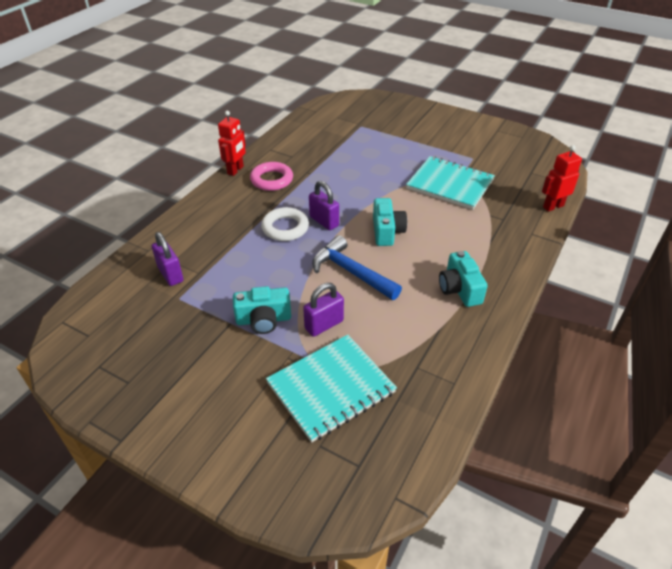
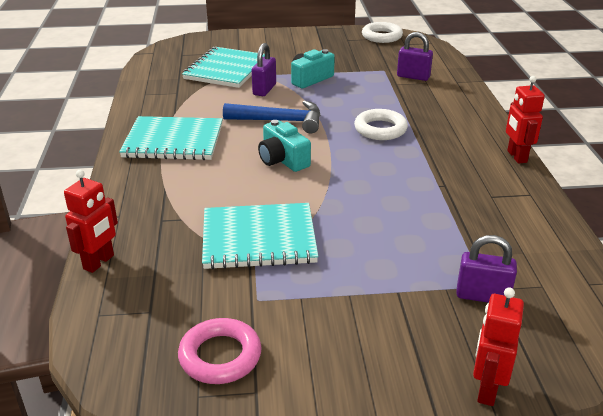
camera: 145 degrees right, 10 degrees down
pink ring [250,162,293,191] -> pink ring moved to [178,318,262,384]
purple padlock [309,181,339,230] -> purple padlock moved to [456,235,517,303]
turquoise camera [439,251,488,307] -> turquoise notebook [119,116,223,160]
none -> white ring [362,22,403,43]
none -> red robot [473,287,524,406]

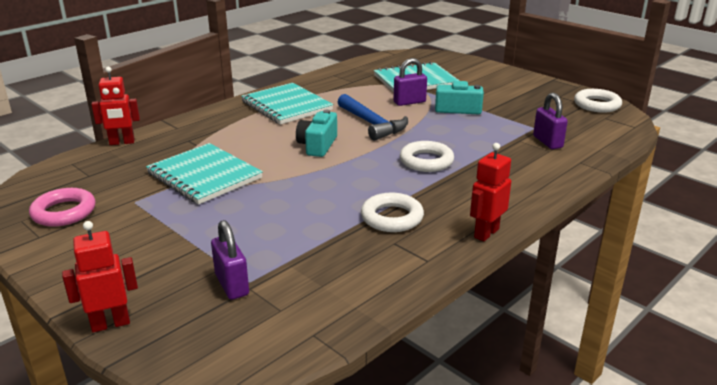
camera: 50 degrees right, 5 degrees down
none -> white ring [361,192,424,232]

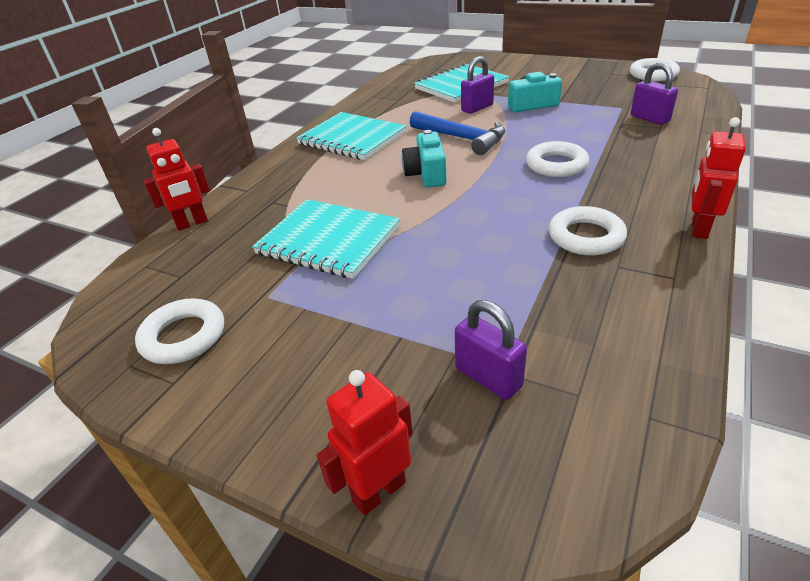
camera: 15 degrees left, 10 degrees up
pink ring [29,188,96,227] -> white ring [135,298,224,364]

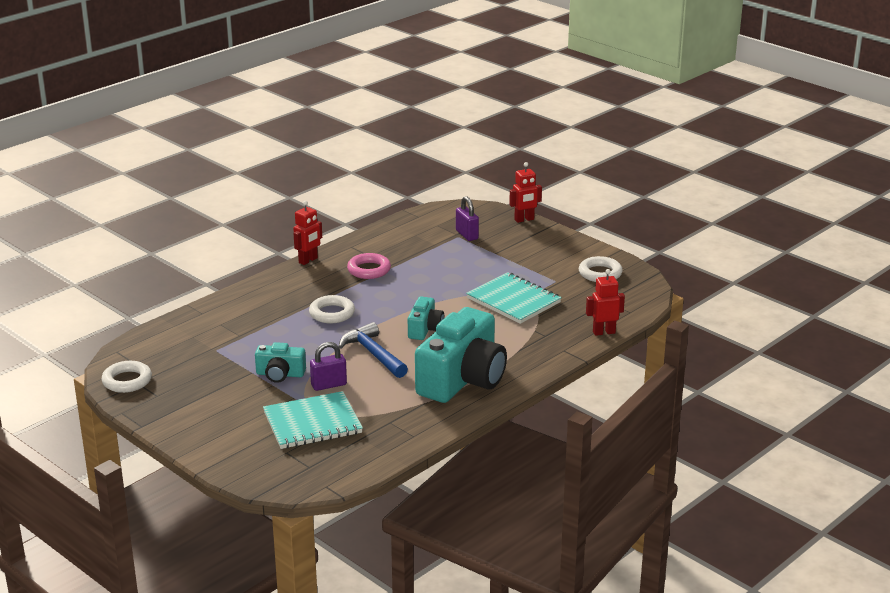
camera: 165 degrees left, 10 degrees down
turquoise notebook [296,112,407,160] -> turquoise camera [415,307,507,403]
white ring [549,206,627,256] -> pink ring [347,253,391,279]
purple padlock [631,62,678,125] -> none

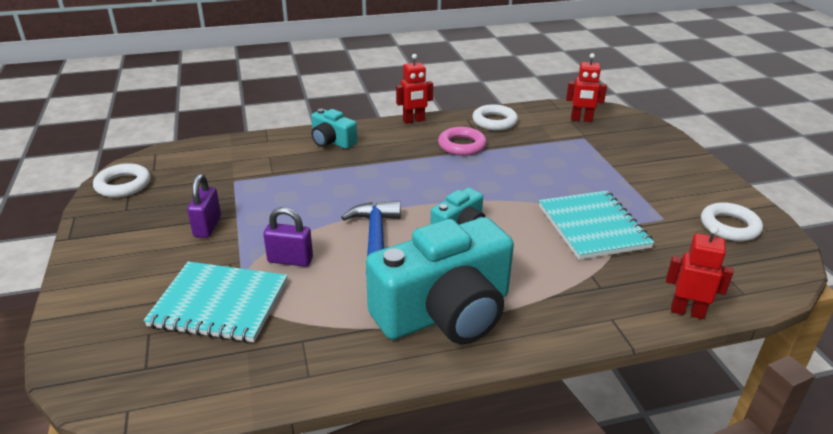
camera: 30 degrees right, 5 degrees up
turquoise camera [255,342,306,383] -> turquoise camera moved to [311,109,357,149]
white ring [309,295,355,323] -> white ring moved to [472,104,518,131]
purple padlock [456,196,479,241] -> purple padlock moved to [187,174,221,238]
red robot [509,162,542,223] -> red robot moved to [566,53,607,122]

